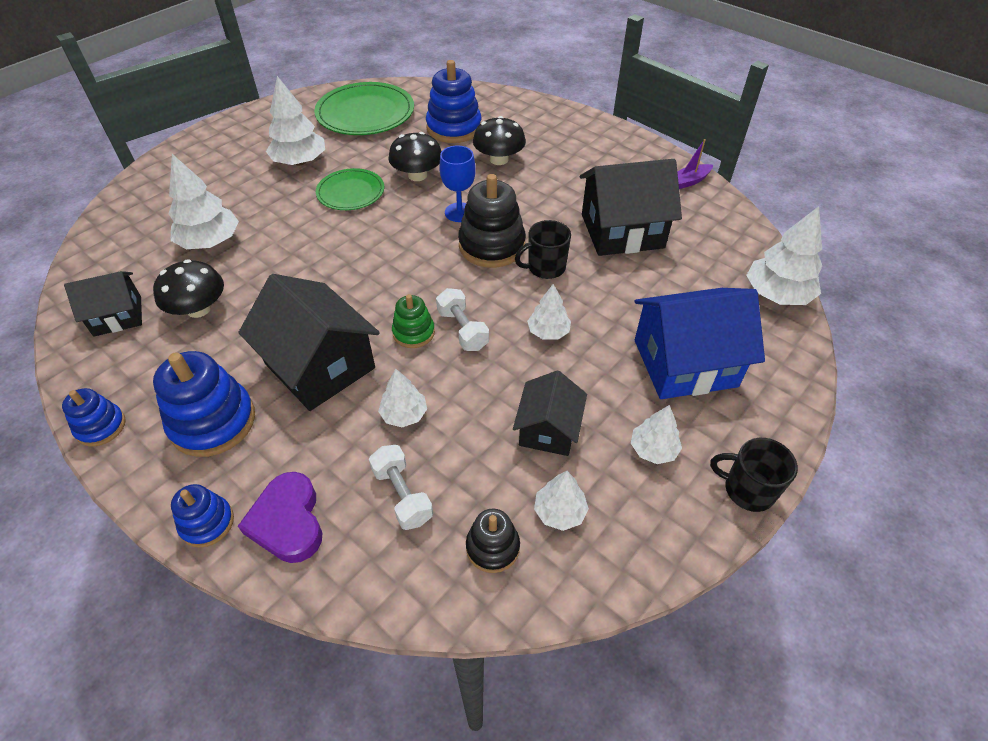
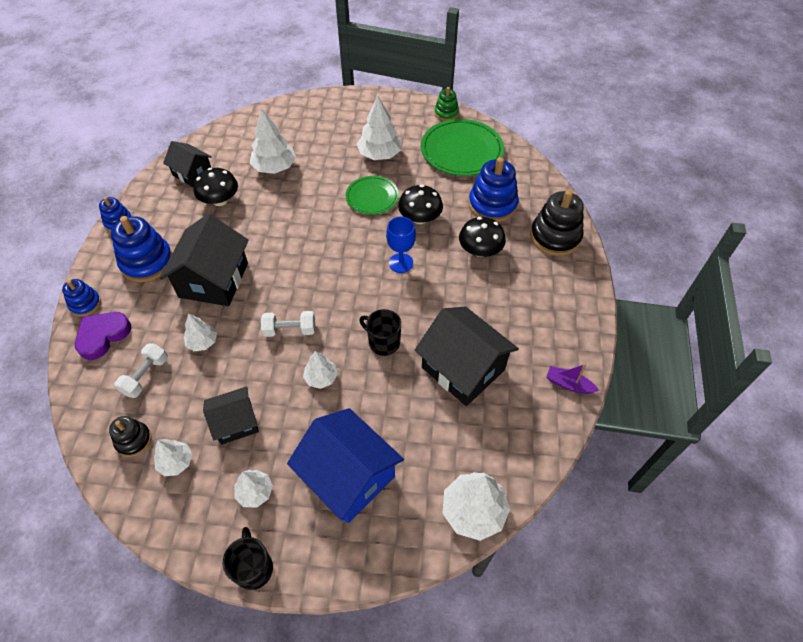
camera: 55 degrees right, 5 degrees up
green stacking toy [392,294,435,348] -> green stacking toy moved to [434,87,459,121]
white dumbbell [436,288,489,351] -> white dumbbell turned 60 degrees clockwise [261,311,315,337]
black stacking toy [458,174,526,268] -> black stacking toy moved to [530,190,584,256]

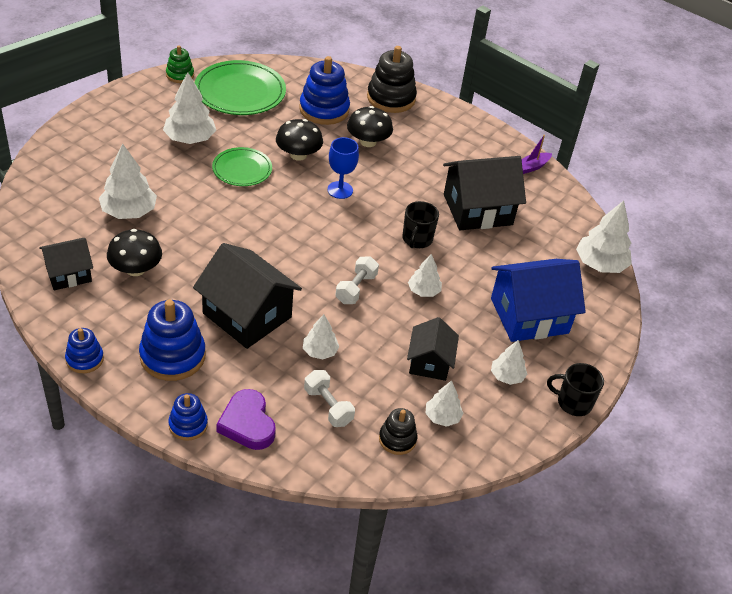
camera: 65 degrees left, 10 degrees down
black mug [359,309,401,356] -> black mug turned 45 degrees counterclockwise [402,201,439,248]

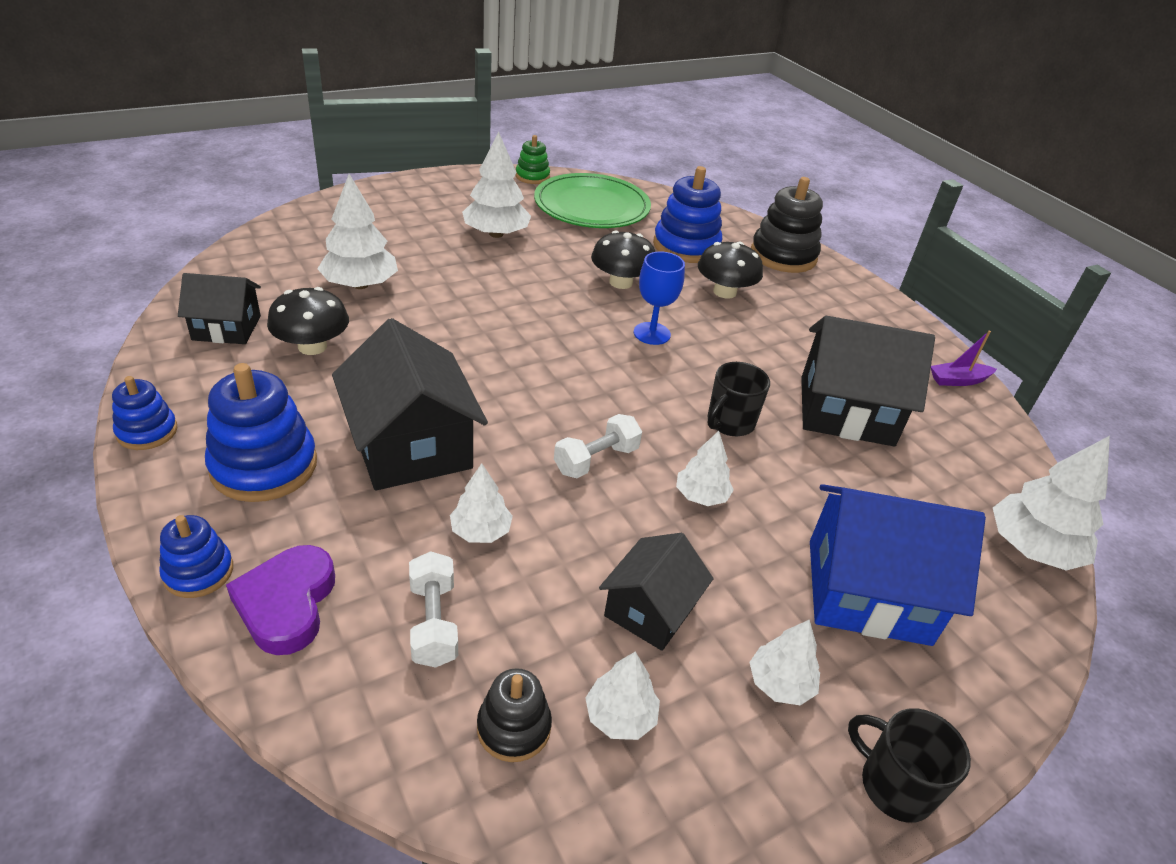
camera: 25 degrees right, 5 degrees down
green plate [212,147,272,186] -> none

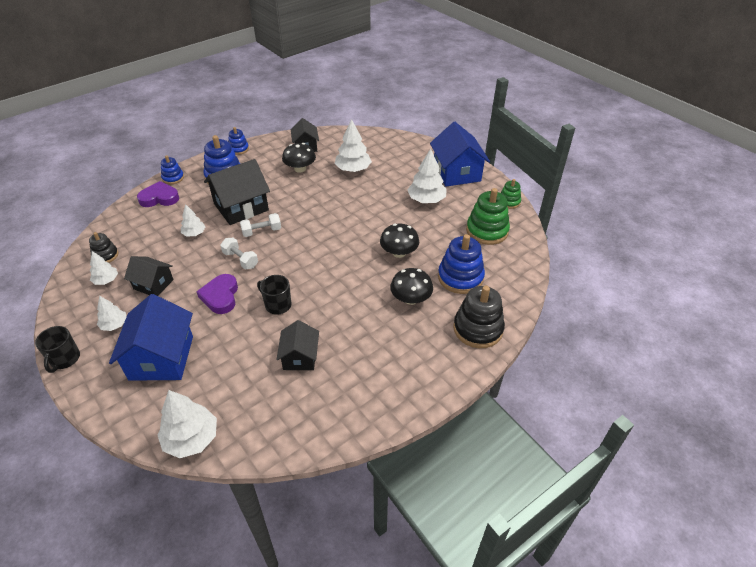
camera: 85 degrees right, 5 degrees up
white dumbbell [409,551,458,668] -> white dumbbell moved to [240,213,281,237]
green plate [534,173,651,228] -> green stacking toy [466,188,510,245]
blue goblet [634,252,685,345] -> none
white tree [676,431,734,506] -> purple heart [196,274,238,314]
black house [801,316,935,446] -> black house [276,320,319,370], size x0.59
black mug [848,708,971,823] -> black mug turned 150 degrees clockwise [35,326,80,373]
purple boat [931,330,997,386] -> none
none -> blue house [430,122,490,187]

